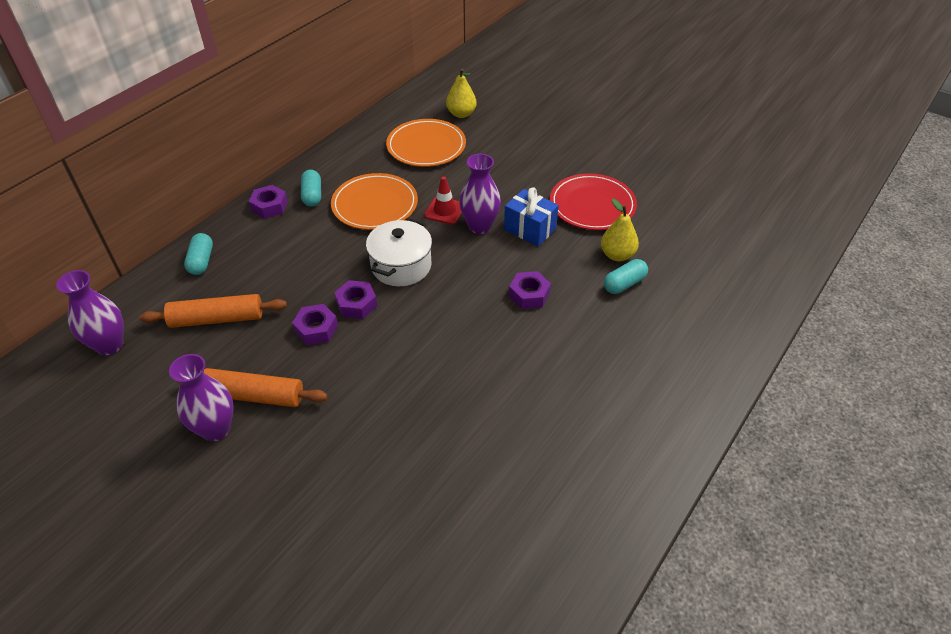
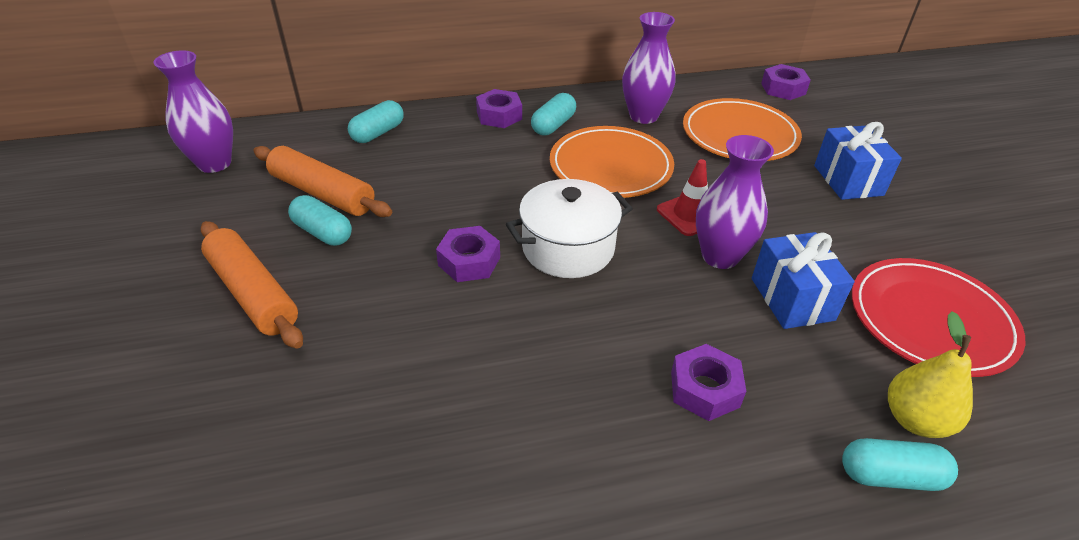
camera: 40 degrees right, 5 degrees down
purple vase [169,354,234,441] -> purple vase moved to [622,12,676,124]
purple nut [292,304,338,345] -> purple nut moved to [761,64,810,100]
yellow pear [446,69,477,118] -> none
none -> turquoise capsule [288,195,352,246]
none -> blue gift [814,122,902,200]

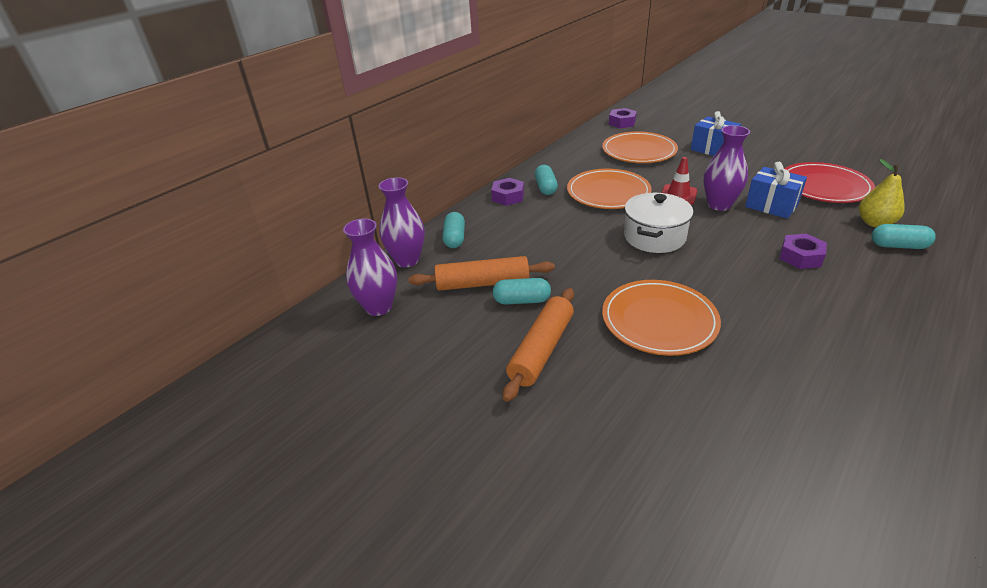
camera: 35 degrees left, 5 degrees down
orange rolling pin [201,221,303,349] -> orange rolling pin turned 75 degrees counterclockwise [503,288,574,402]
purple nut [436,226,500,282] -> none
purple vase [622,12,676,124] -> purple vase moved to [379,177,425,267]
turquoise capsule [842,438,958,491] -> turquoise capsule turned 45 degrees clockwise [871,224,936,249]
none -> orange plate [602,280,721,356]

